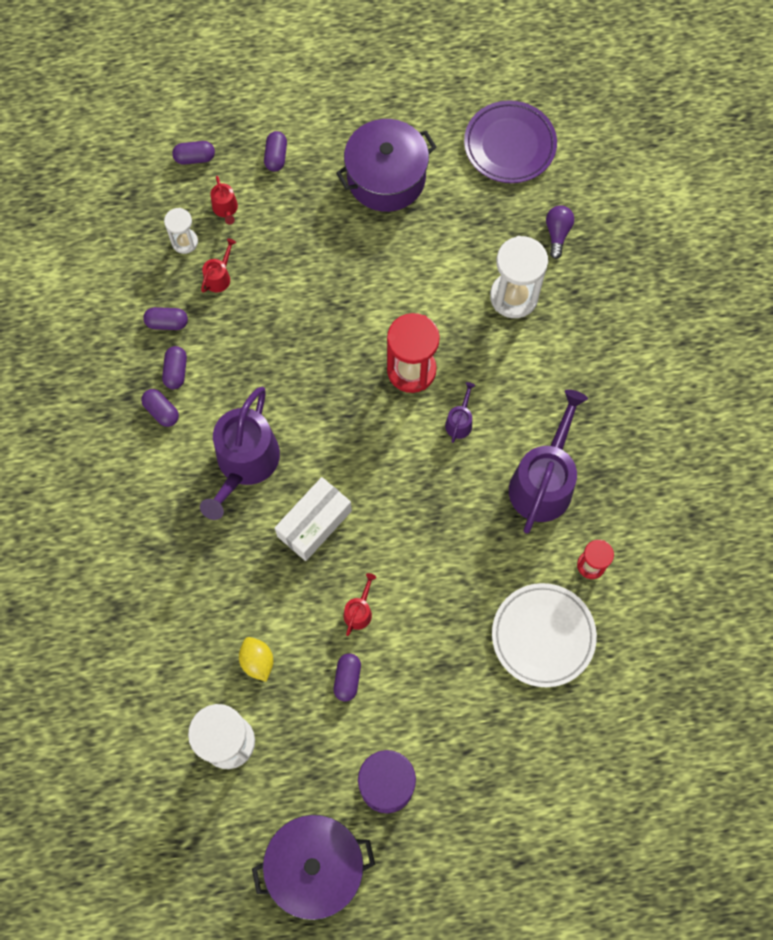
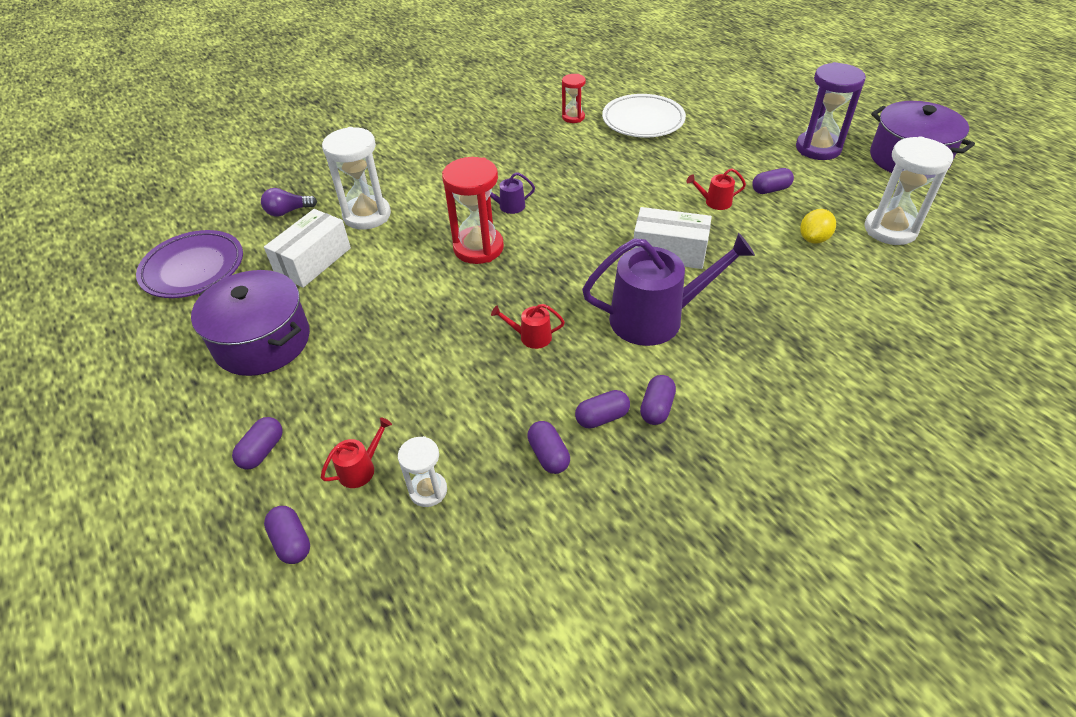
camera: 115 degrees left, 25 degrees down
red watering can [201,238,236,293] -> red watering can moved to [491,304,565,349]
purple capsule [264,131,287,172] -> purple capsule turned 45 degrees counterclockwise [232,417,283,470]
purple watering can [509,389,588,534] -> none
none -> white box [264,209,351,288]

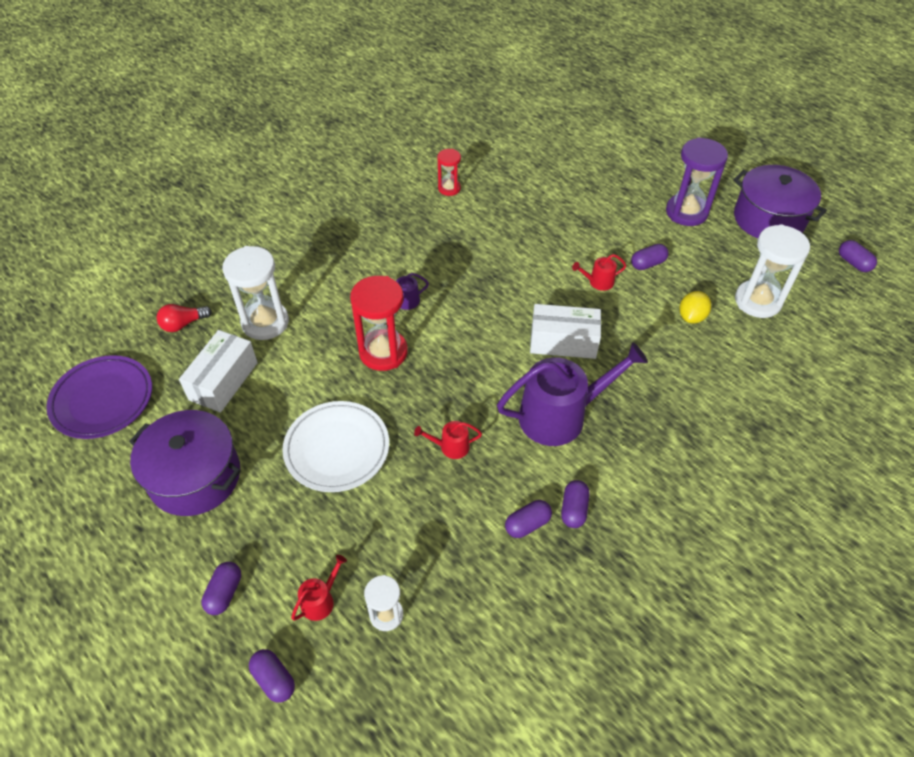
camera: 10 degrees left, 5 degrees up
purple light bulb [261,188,317,216] -> red light bulb [157,304,212,332]
purple capsule [527,421,570,474] -> purple capsule moved to [839,240,877,272]
white plate [602,94,686,138] -> white plate moved to [282,401,389,492]

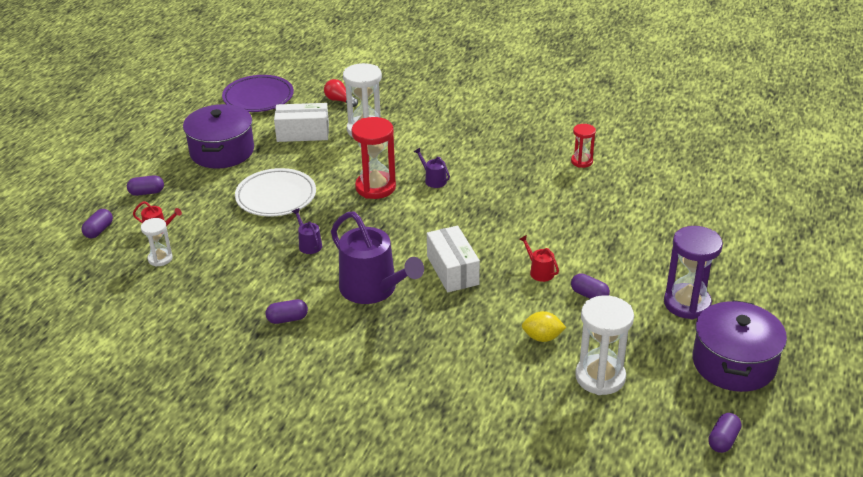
camera: 65 degrees right, 15 degrees down
red watering can [414,421,482,459] -> purple watering can [292,208,322,254]
purple capsule [505,500,552,538] -> none

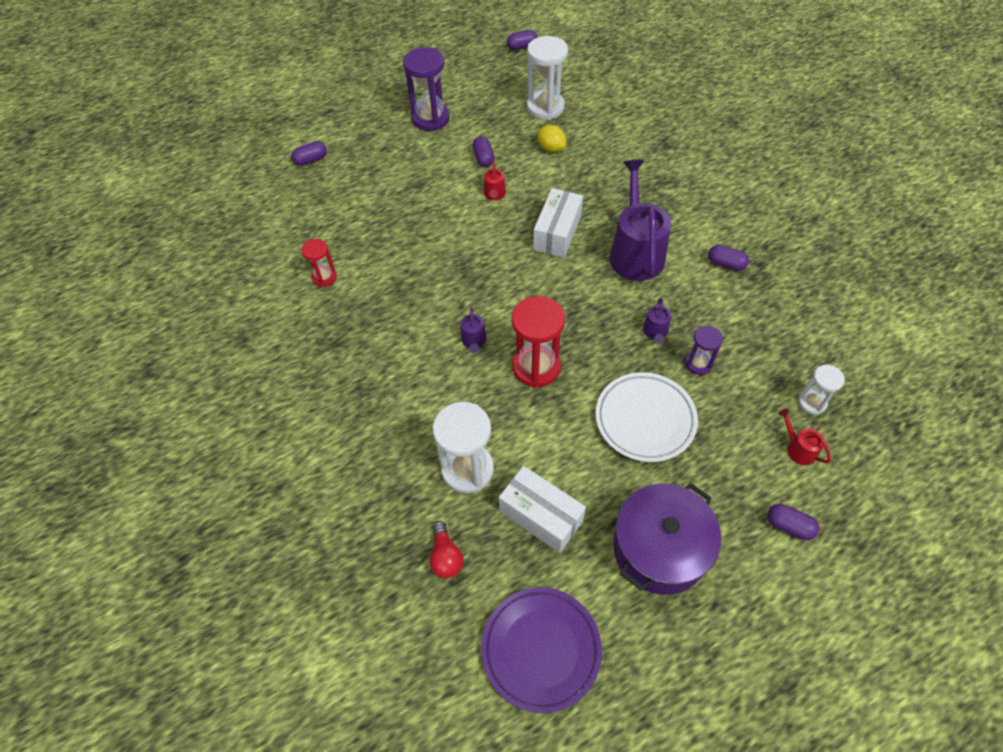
camera: 140 degrees left, 20 degrees up
purple capsule [81,209,113,238] -> purple capsule moved to [291,141,327,166]
purple pot [693,300,787,392] -> none
none -> purple hourglass [685,325,723,375]

